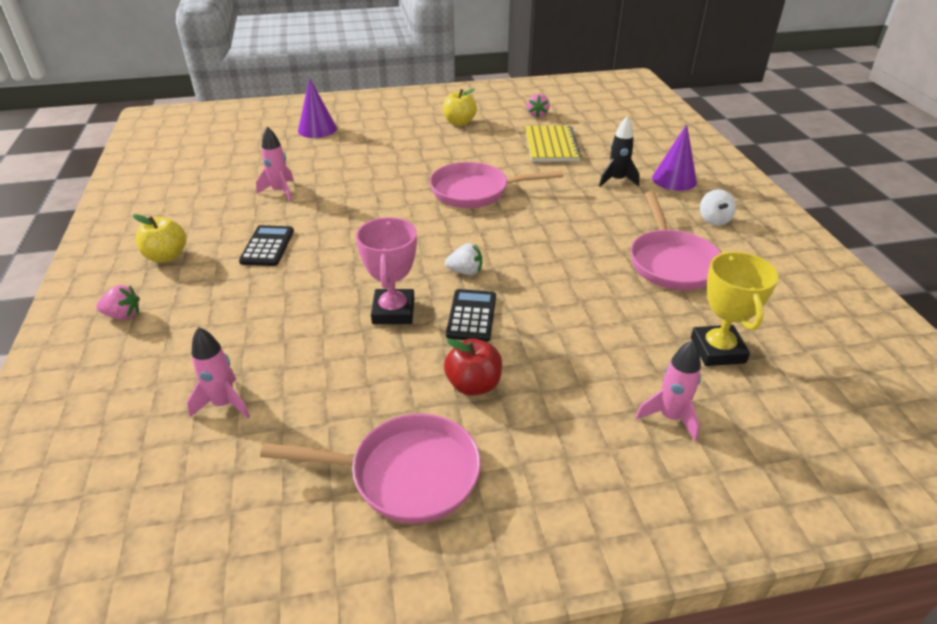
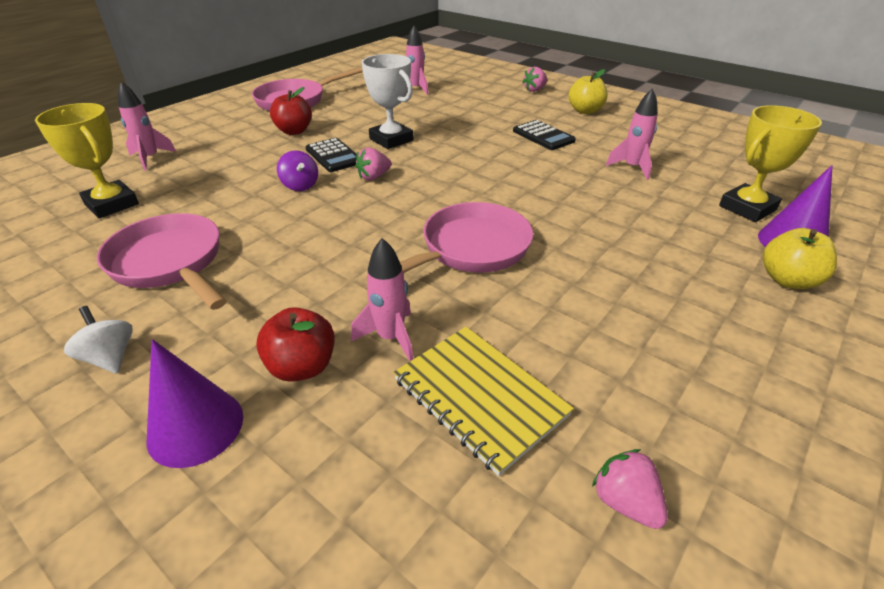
camera: 140 degrees right, 0 degrees up
pink trophy [356,217,417,324] -> white trophy [362,54,413,149]
yellow apple [443,88,477,126] -> yellow apple moved to [763,228,837,289]
white strawberry [445,243,482,275] -> pink strawberry [355,148,391,181]
black rocket [599,116,640,187] -> red apple [256,307,335,382]
none -> purple spinning top [277,150,318,191]
none -> pink rocket [351,238,413,361]
none -> yellow trophy [719,105,822,222]

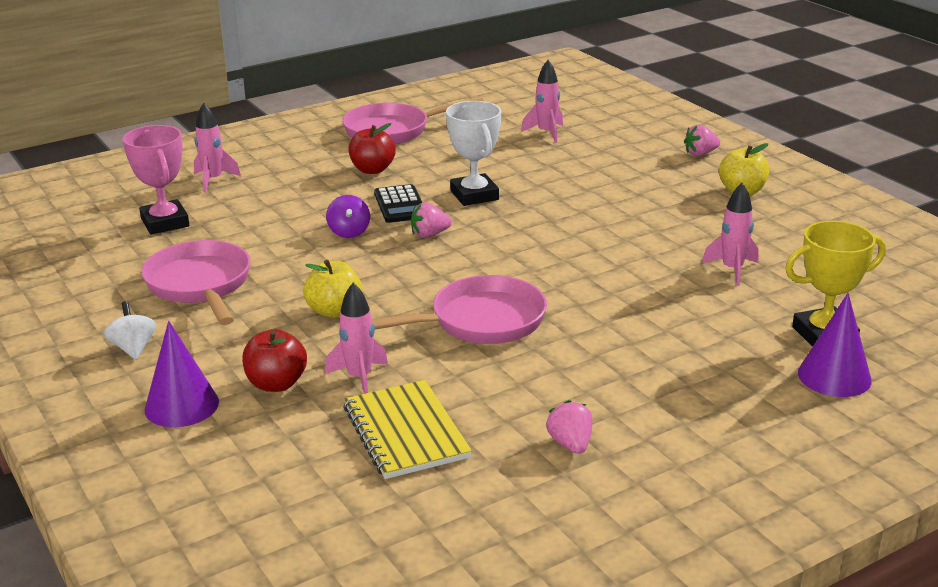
camera: 20 degrees right, 10 degrees down
yellow trophy [35,103,139,218] -> pink trophy [123,125,189,234]
black calculator [513,120,576,150] -> none
pink strawberry [592,449,668,529] -> pink strawberry moved to [546,400,592,454]
yellow apple [763,228,837,289] -> yellow apple moved to [303,260,363,318]

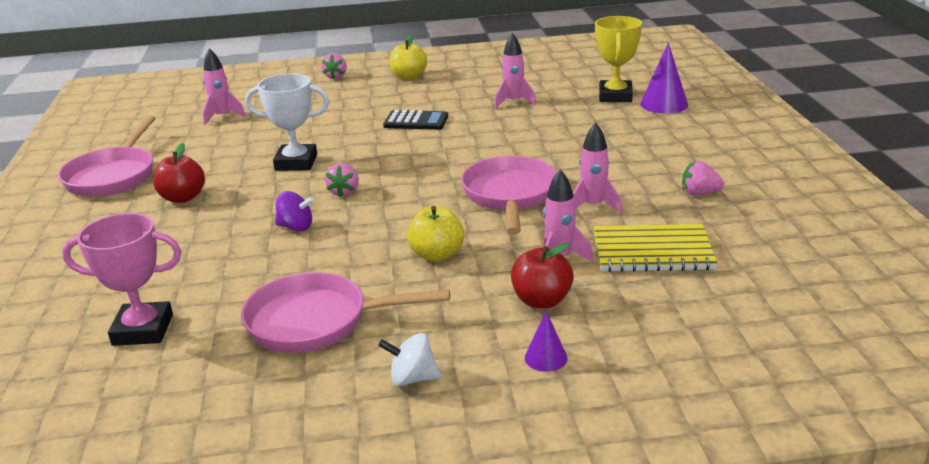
camera: 65 degrees left, 0 degrees up
purple cone [145,321,219,427] -> purple cone [525,311,567,372], size x0.56
pink rocket [194,103,241,192] -> pink rocket moved to [573,122,622,214]
black calculator [374,184,423,223] -> black calculator moved to [383,110,448,130]

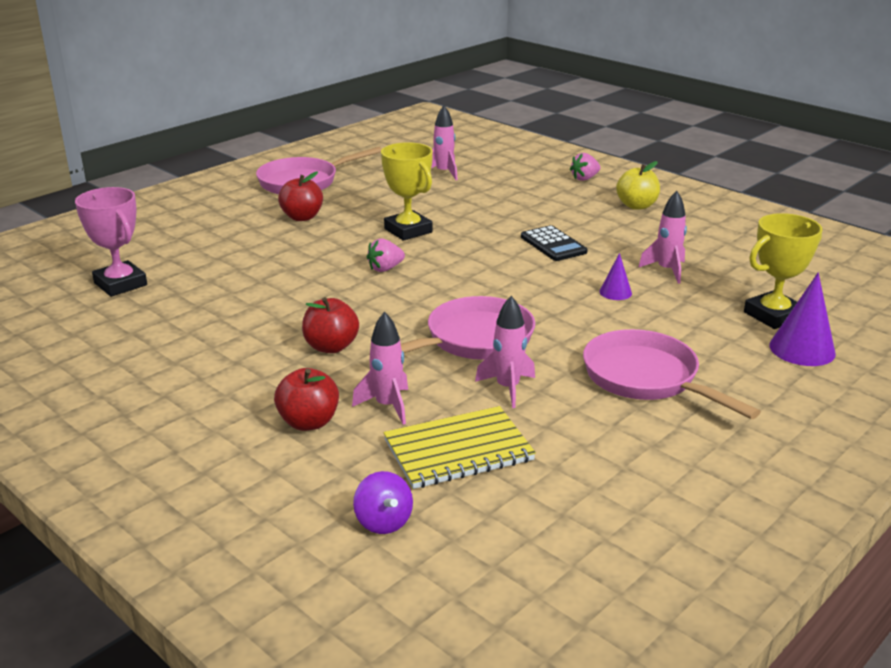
camera: 50 degrees right, 0 degrees up
pink pan [241,272,450,353] -> pink pan moved to [583,329,761,419]
white trophy [245,73,329,171] -> yellow trophy [381,142,433,241]
purple spinning top [275,191,314,232] -> purple spinning top moved to [353,471,413,534]
white spinning top [378,333,441,386] -> none
yellow apple [407,206,464,262] -> red apple [302,297,359,353]
purple cone [525,311,567,372] -> purple cone moved to [599,253,632,300]
yellow notebook [594,224,718,272] -> yellow notebook turned 75 degrees counterclockwise [384,406,536,489]
pink strawberry [682,161,724,195] -> none

